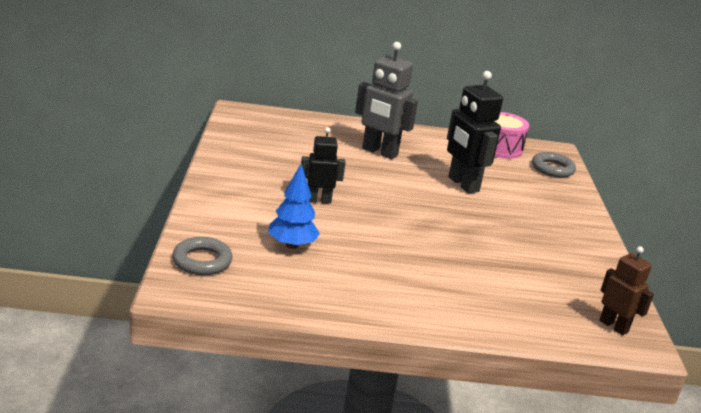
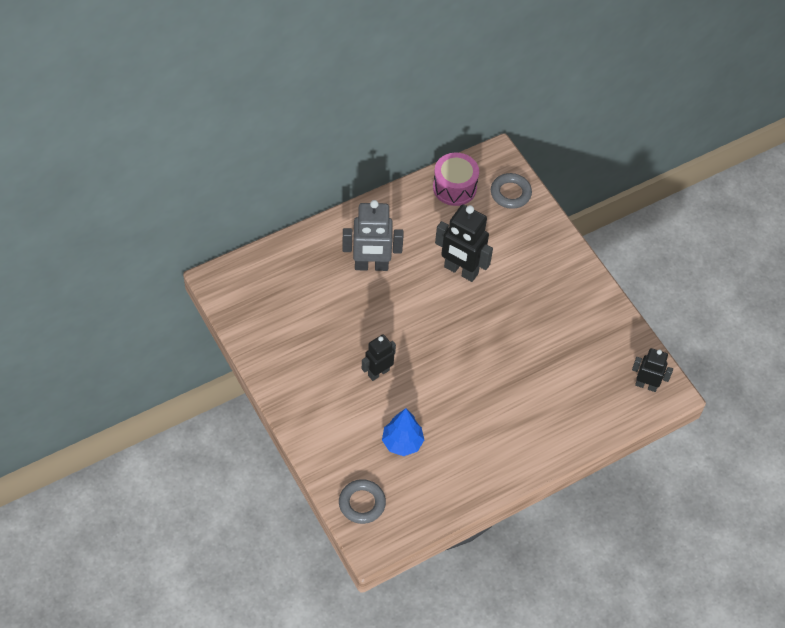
camera: 30 degrees left, 30 degrees up
brown robot [599,246,654,335] -> black robot [632,348,673,392]

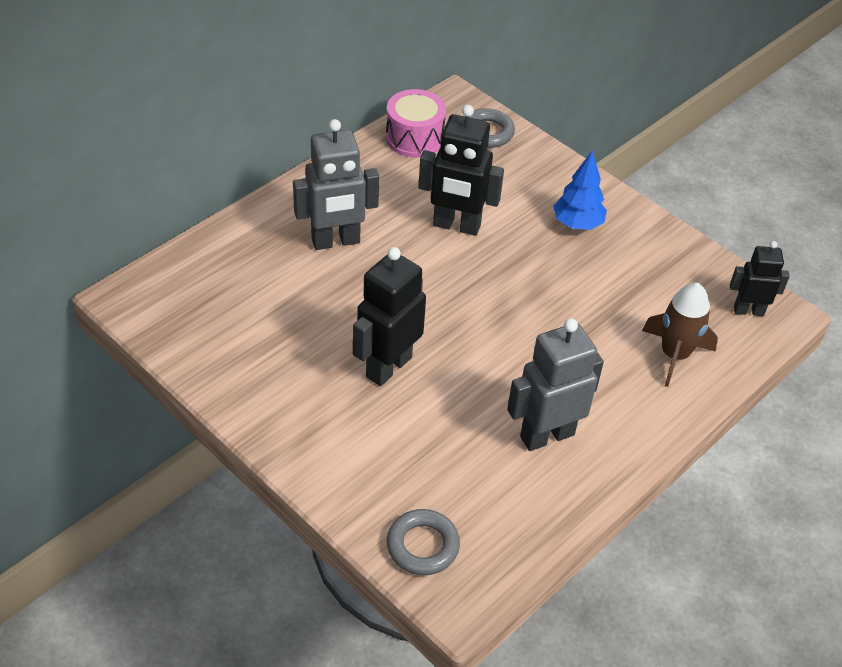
camera: 15 degrees left, 10 degrees down
black robot [362,334,396,381] -> black robot [353,247,426,386], size x1.62
blue tree [382,408,424,456] -> blue tree moved to [553,151,607,230]
none -> grey robot [507,318,604,451]
none -> brown rocket [642,283,718,387]

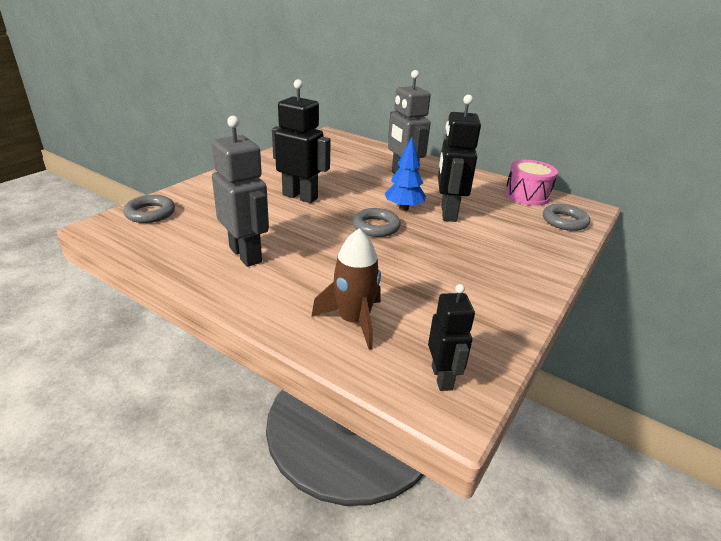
camera: 80 degrees right, 15 degrees down
blue tree [553,151,607,230] -> blue tree moved to [385,137,426,211]
none -> grey ring [352,208,401,237]

